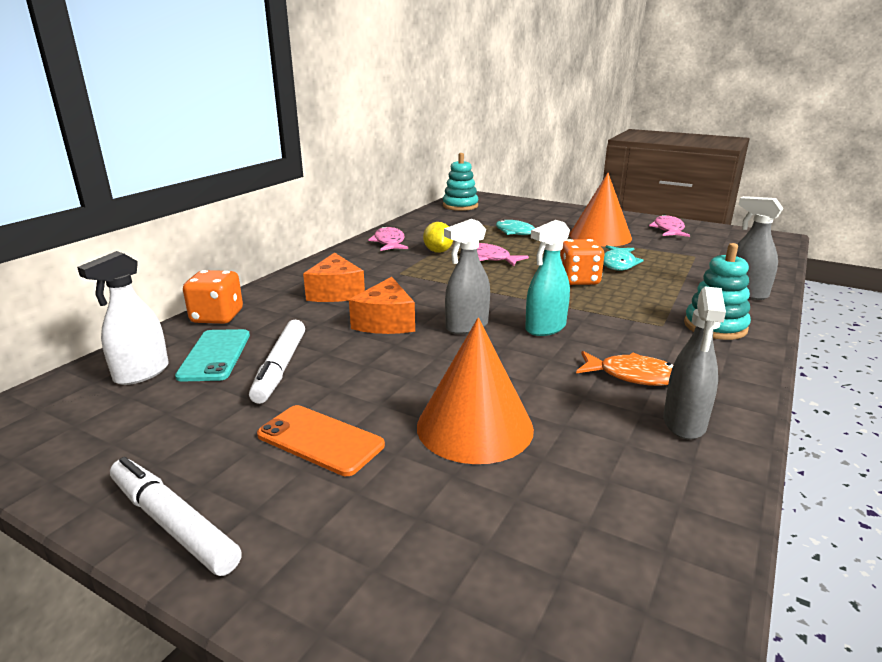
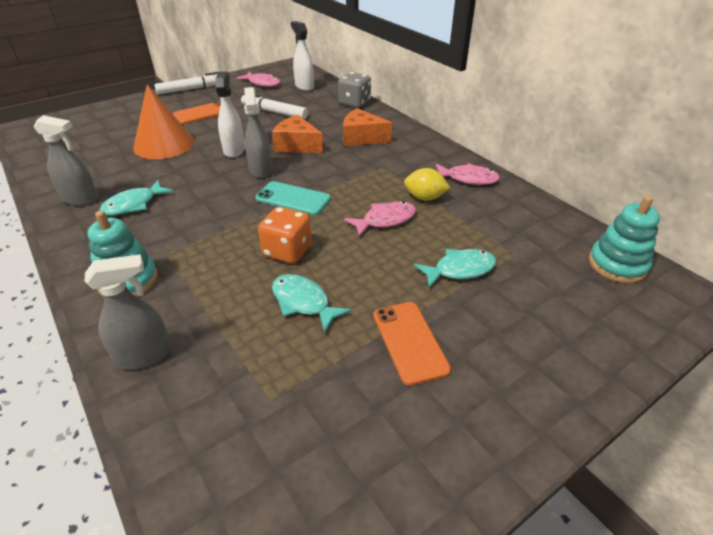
camera: 115 degrees right, 15 degrees up
turquoise phone [175,329,250,382] -> turquoise phone moved to [255,181,331,215]
orange dice [183,270,243,324] -> grey dice [338,72,371,108]
turquoise spray bottle [525,220,570,336] -> none
orange cone [569,173,632,246] -> orange phone [373,302,451,386]
orange fish [576,351,673,386] -> turquoise fish [100,180,173,216]
pink fish [649,214,690,237] -> pink fish moved to [236,71,280,87]
grey spray bottle [663,287,726,440] -> grey spray bottle turned 150 degrees clockwise [34,115,98,206]
none -> white spray bottle [215,71,245,158]

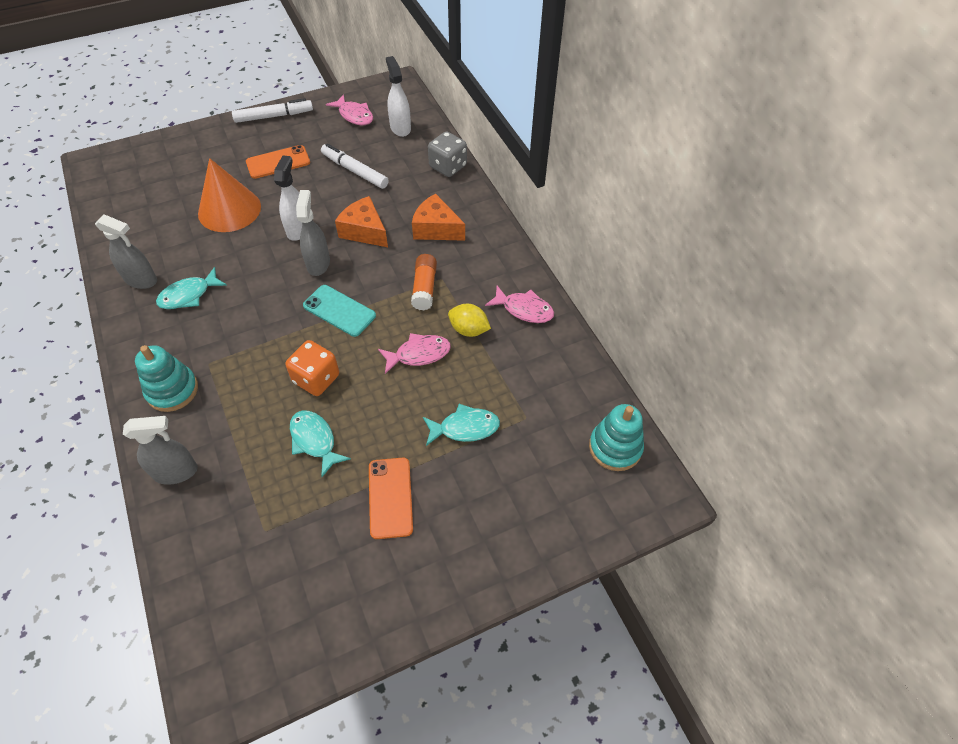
camera: 10 degrees right, 15 degrees up
none -> orange glue stick [411,254,437,311]

